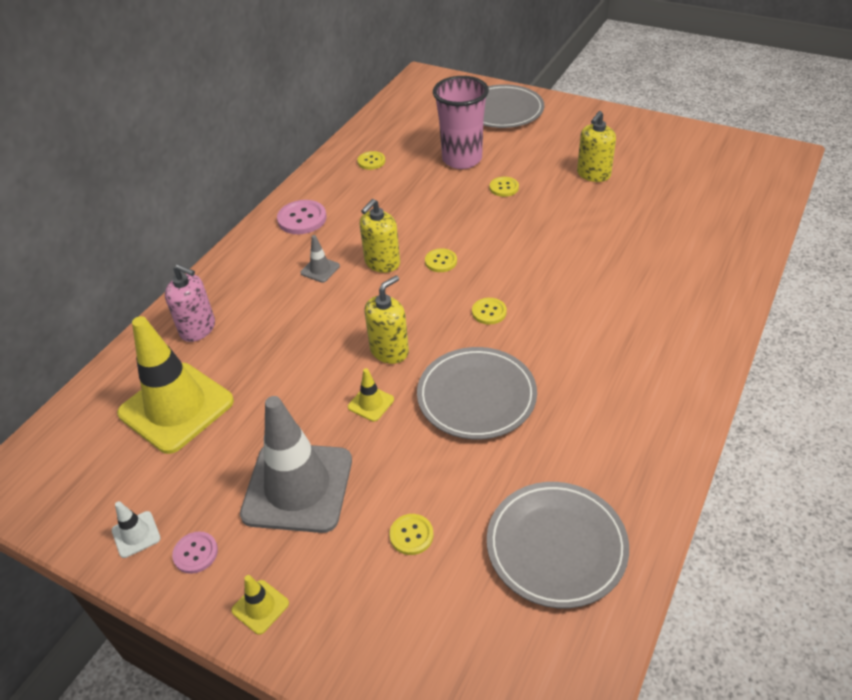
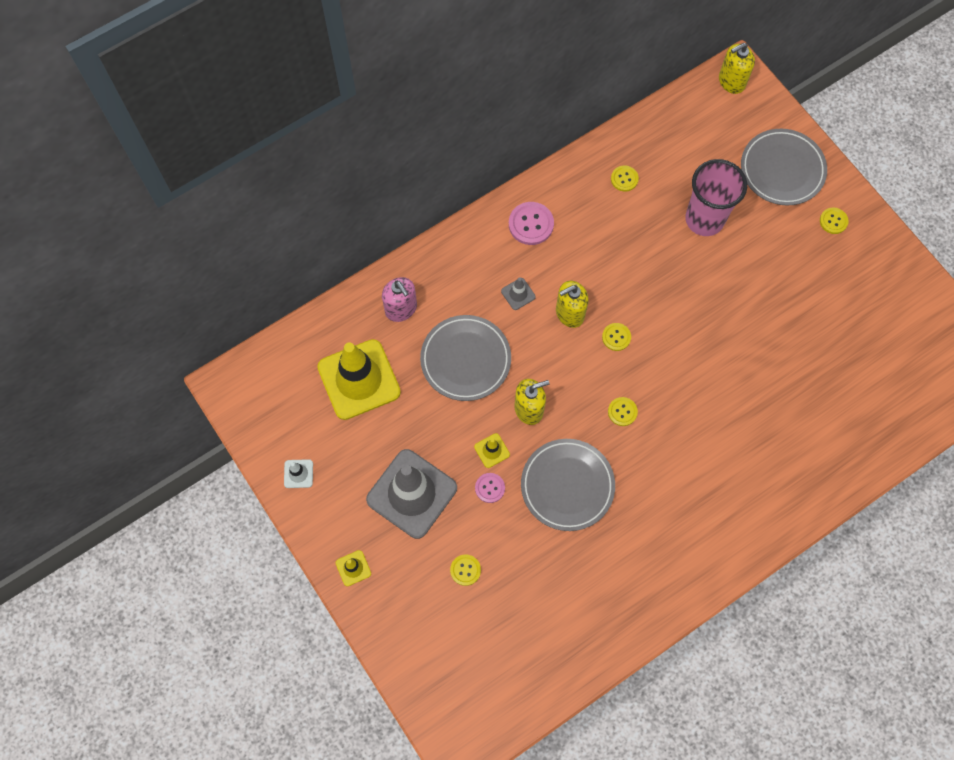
camera: 25 degrees right, 25 degrees up
pink button [172,532,218,574] -> pink button moved to [475,473,505,503]
grey plate [487,482,629,608] -> grey plate moved to [420,315,511,401]
yellow button [489,177,519,197] -> yellow button moved to [820,207,849,234]
yellow soap dispenser [577,111,616,182] -> yellow soap dispenser moved to [719,43,755,94]

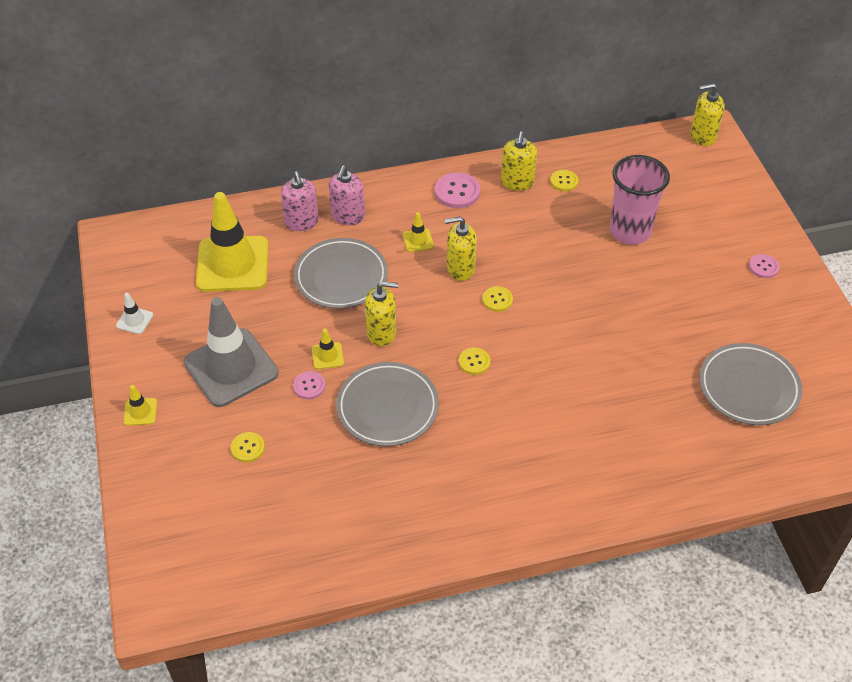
camera: 20 degrees right, 20 degrees down
grey traffic cone [501,277,536,310] -> yellow traffic cone [403,212,434,252]
grey plate [741,129,827,206] -> grey plate moved to [699,343,802,425]
yellow button [820,207,849,234] -> pink button [749,254,780,278]
none -> pink soap dispenser [329,165,365,225]
none -> yellow soap dispenser [501,131,537,191]

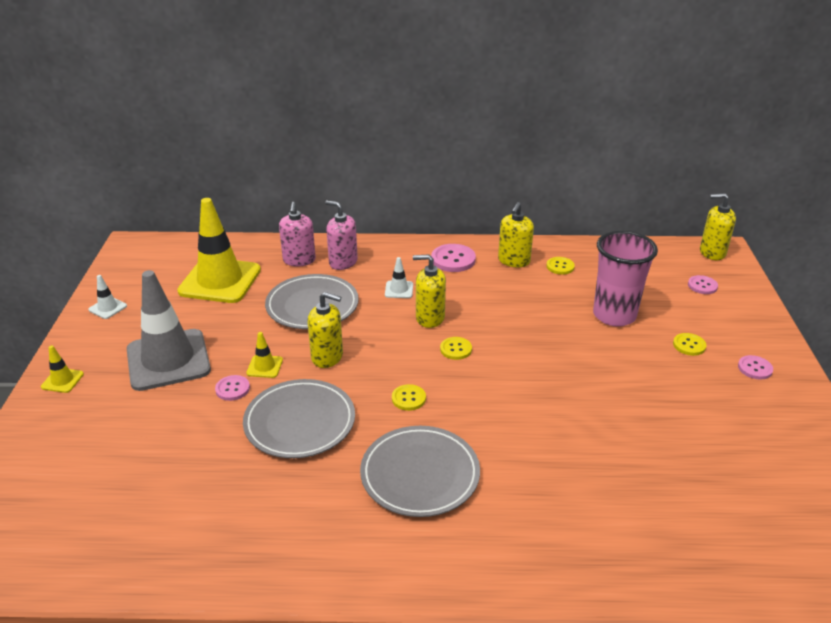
camera: 15 degrees right, 15 degrees down
yellow button [231,432,265,462] -> yellow button moved to [673,333,706,356]
pink soap dispenser [329,165,365,225] -> pink soap dispenser turned 90 degrees clockwise [325,200,358,270]
yellow traffic cone [403,212,434,252] -> white traffic cone [385,257,413,298]
grey plate [699,343,802,425] -> grey plate moved to [360,426,480,517]
none -> pink button [688,275,718,294]

